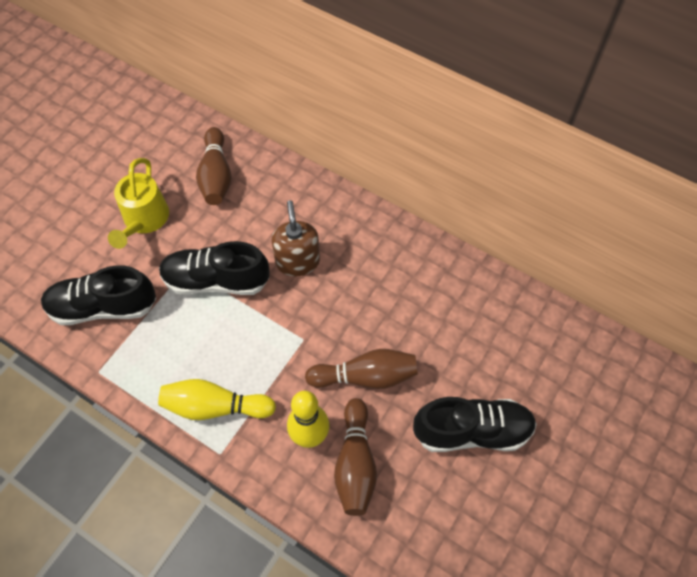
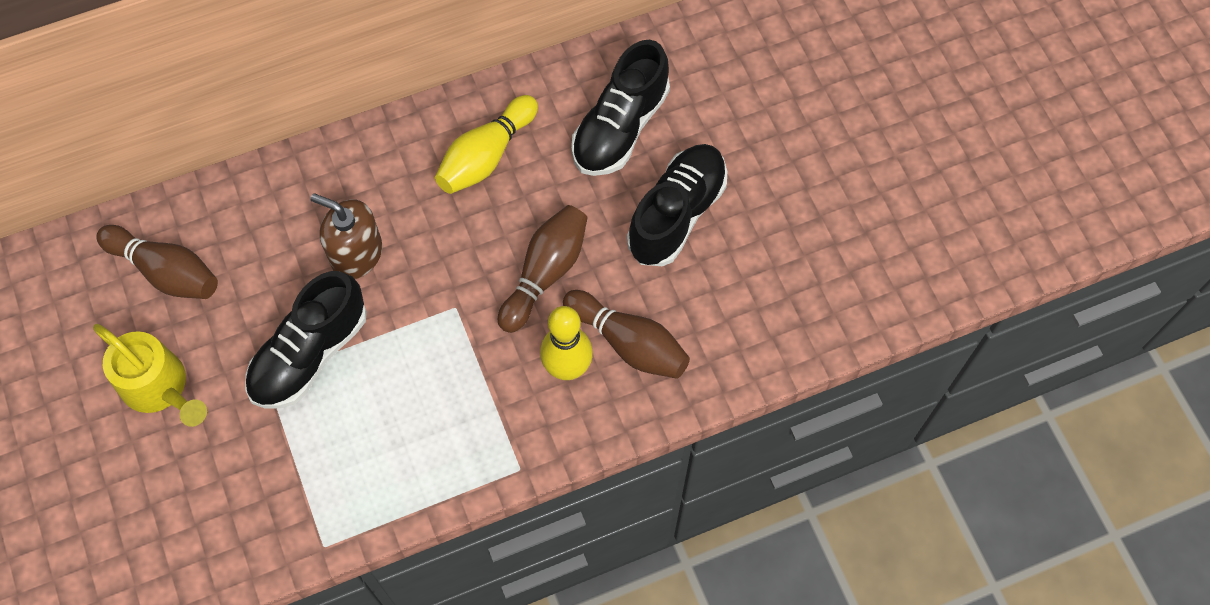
camera: 55 degrees left, 5 degrees up
black shoe [41,265,156,325] -> black shoe moved to [571,40,670,176]
yellow bowling pin [158,379,276,420] -> yellow bowling pin moved to [435,95,538,194]

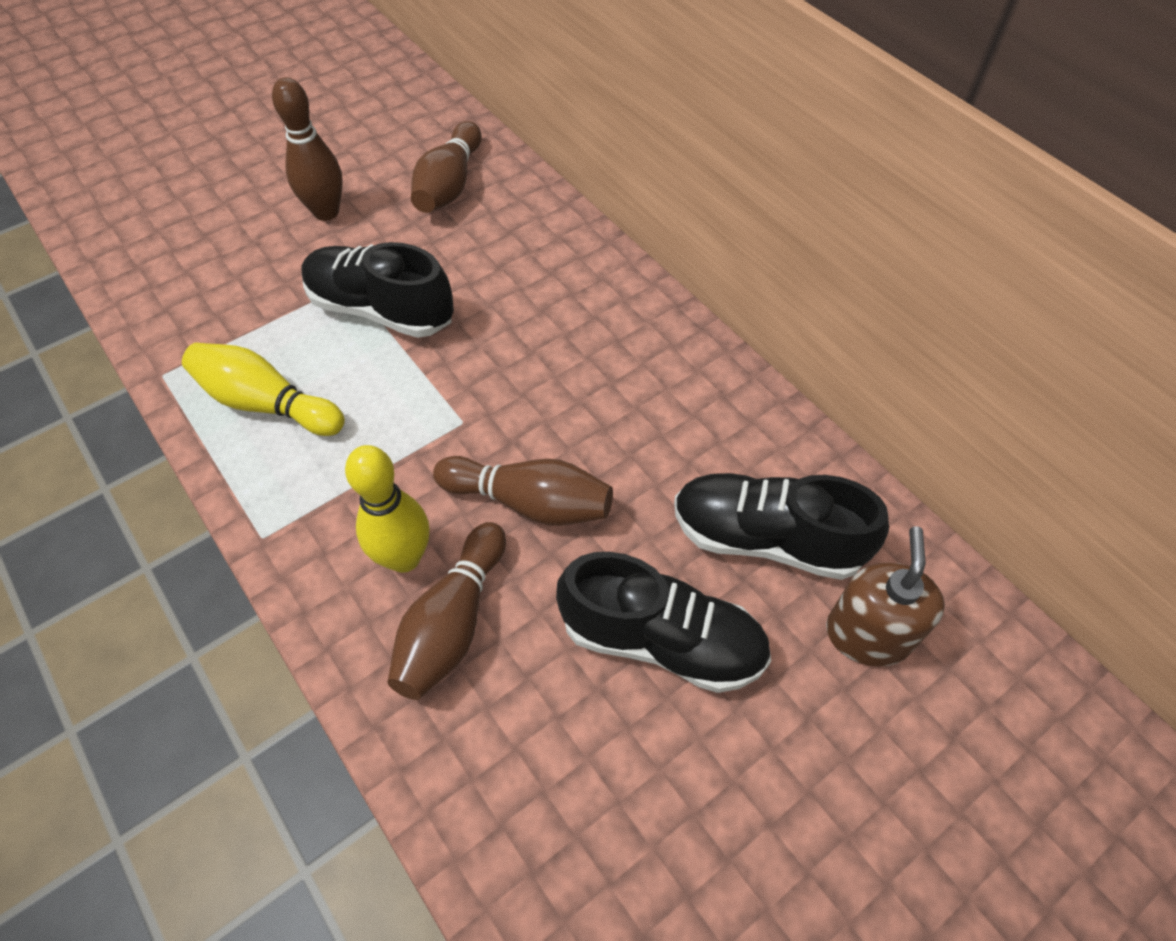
camera: 75 degrees right, 10 degrees down
yellow watering can [93,324,207,427] -> brown bowling pin [272,77,343,221]
brown soap dispenser [310,193,382,279] -> brown soap dispenser moved to [826,526,945,666]
yellow bowling pin [435,95,538,194] -> yellow bowling pin moved to [182,343,345,436]

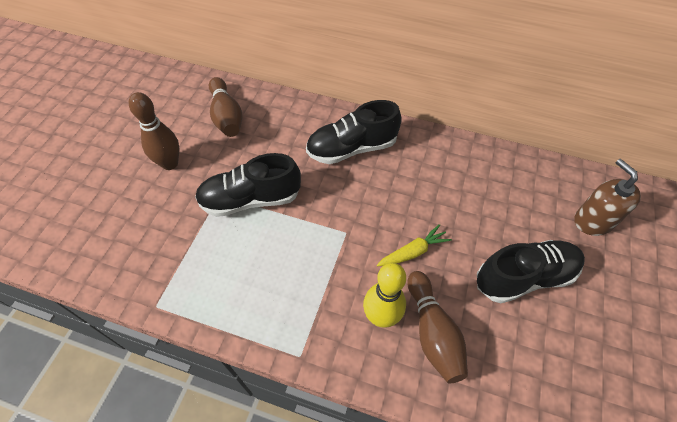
camera: 35 degrees left, 0 degrees up
yellow bowling pin [182,343,345,436] -> none
brown bowling pin [433,456,613,526] -> yellow carrot [377,224,452,266]
black shoe [674,473,889,580] -> black shoe moved to [306,100,402,164]

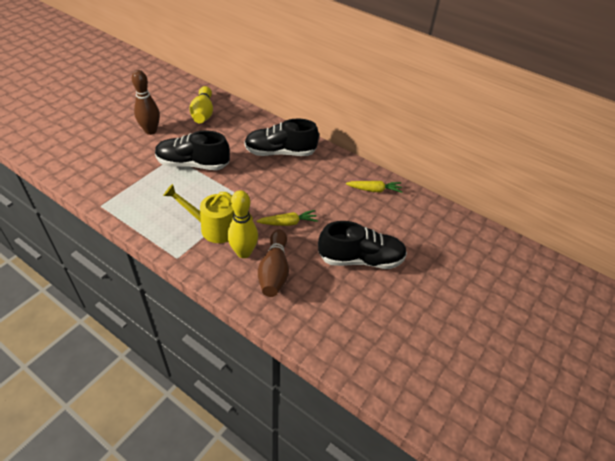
camera: 15 degrees right, 10 degrees down
brown bowling pin [209,77,242,137] -> yellow bowling pin [190,86,213,123]
brown soap dispenser [574,159,641,236] -> none
none -> yellow watering can [163,184,253,243]
none -> yellow carrot [346,181,402,193]

